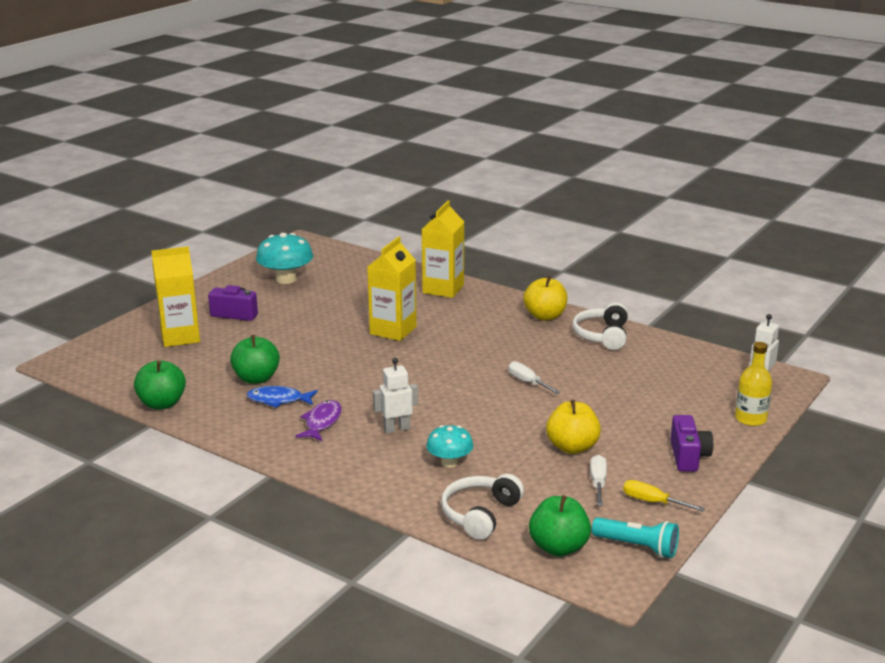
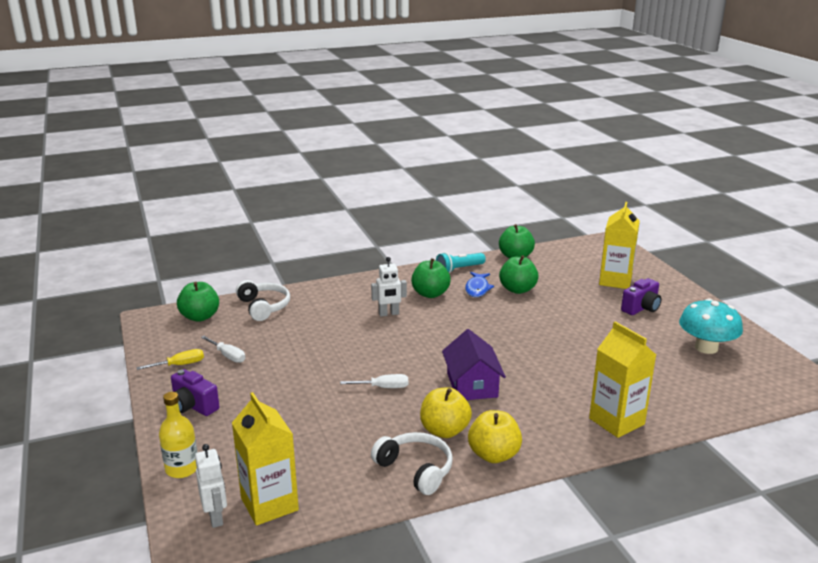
camera: 125 degrees right, 0 degrees up
blue fish [247,386,318,408] -> blue fish turned 150 degrees clockwise [465,272,494,297]
purple fish [296,400,342,441] -> green apple [411,258,451,298]
yellow carton [367,236,417,341] -> yellow carton moved to [232,392,299,526]
white robot [373,358,418,434] -> white robot turned 60 degrees clockwise [371,257,407,317]
turquoise mushroom [426,425,473,467] -> none
yellow apple [546,400,601,454] -> yellow apple moved to [420,387,472,438]
turquoise flashlight [592,517,679,558] -> turquoise flashlight moved to [436,252,486,274]
none -> purple house [442,329,506,400]

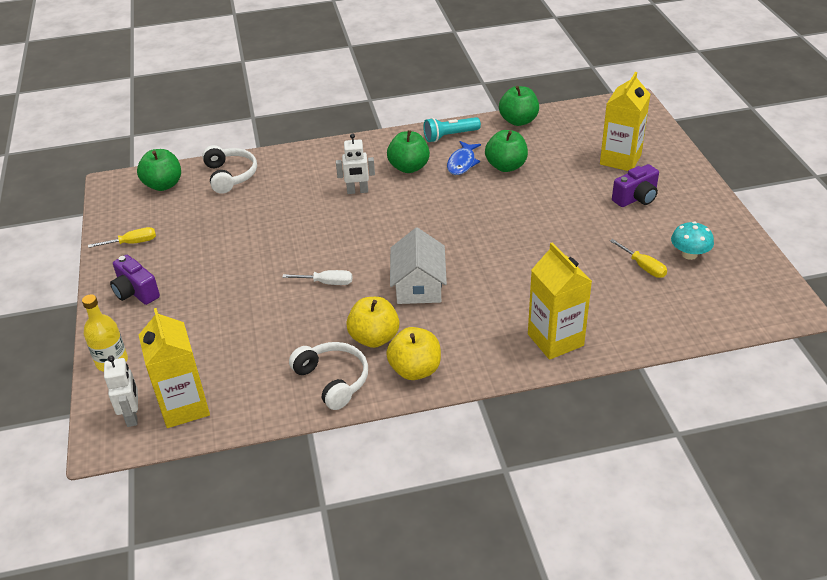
camera: 10 degrees right, 15 degrees up
white screwdriver [201,336,245,363] -> none
purple house [442,329,506,400] -> white house [390,228,447,304]
turquoise mushroom [679,298,743,354] -> turquoise mushroom [671,221,714,260], size x0.62
none -> yellow screwdriver [610,239,667,278]

